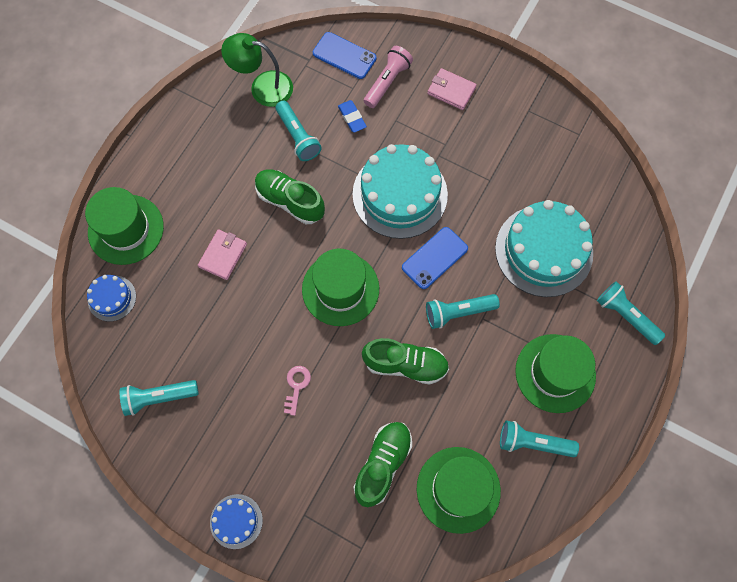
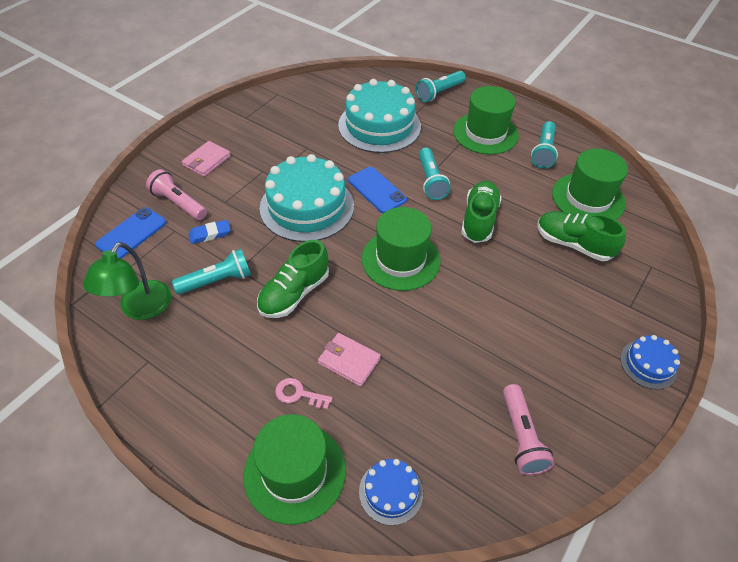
camera: 85 degrees left, 20 degrees down
turquoise flashlight [120,380,199,416] -> pink flashlight [503,384,554,475]
pink key [284,366,311,416] -> pink key moved to [275,378,333,410]

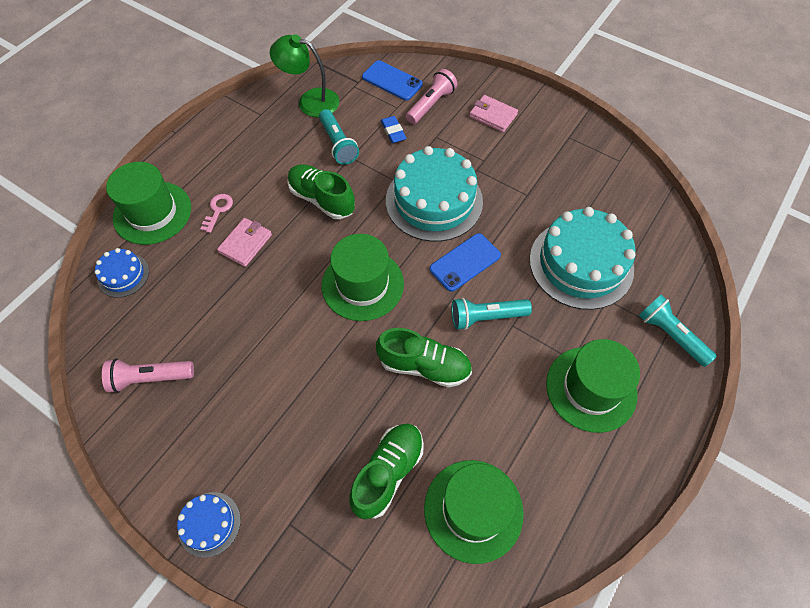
camera: 90 degrees right, 10 degrees up
turquoise flashlight [531,121,558,169] -> none

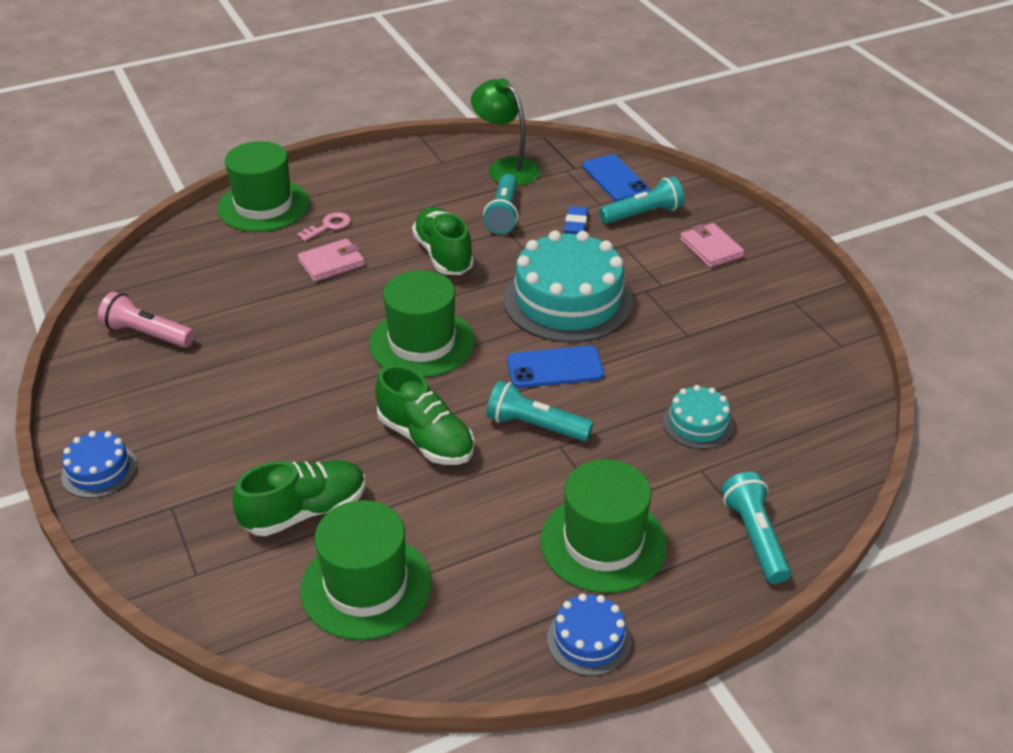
camera: 30 degrees right, 20 degrees down
blue cake [95,248,149,298] -> blue cake moved to [547,593,631,676]
pink flashlight [406,69,457,124] -> turquoise flashlight [599,176,684,224]
turquoise cake [530,207,636,310] -> turquoise cake [663,385,734,449], size x0.48

